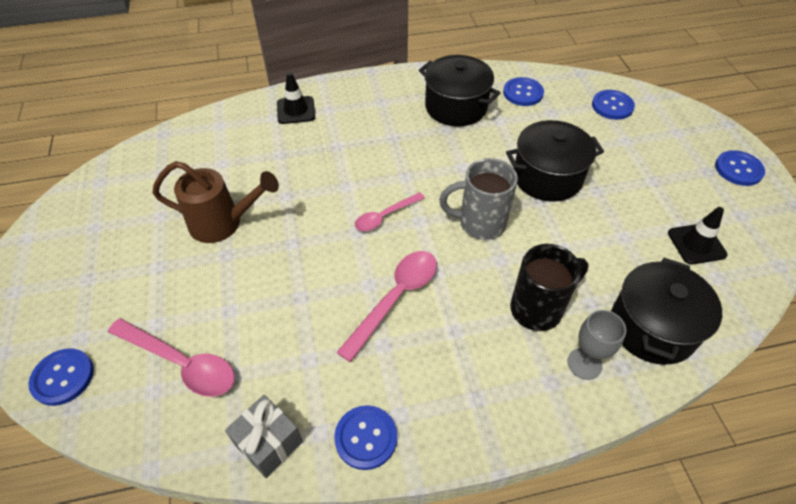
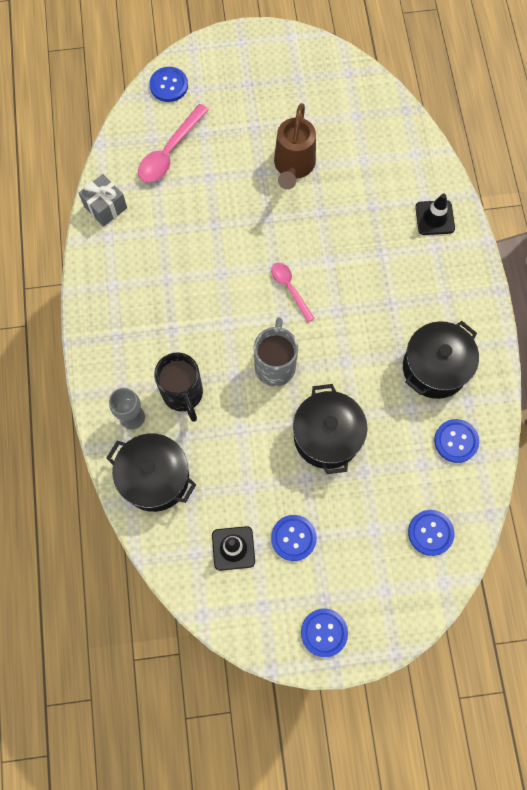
camera: 95 degrees right, 20 degrees up
blue button [334,405,397,470] -> blue button moved to [271,515,317,561]
pink spoon [337,251,437,362] -> none

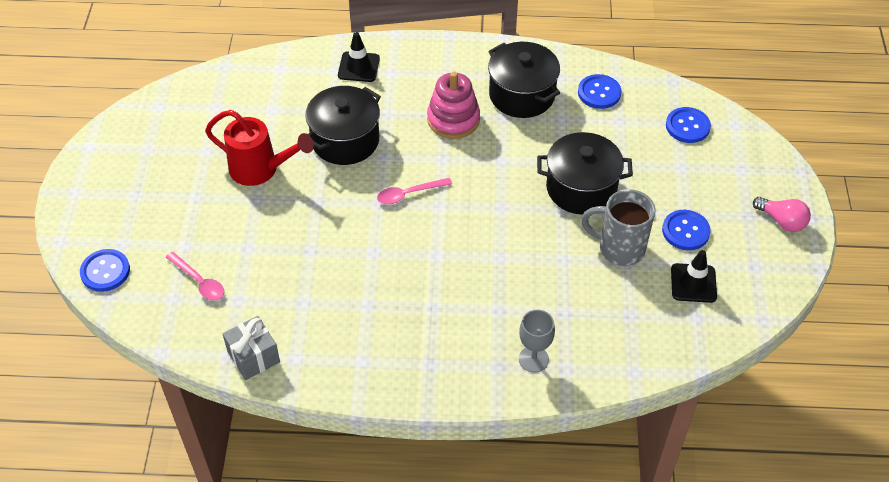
camera: 80 degrees left, 20 degrees down
black pot [106,433,196,512] -> black pot moved to [305,86,381,165]
pink spoon [138,104,209,182] -> pink spoon [166,252,224,301], size x0.63
black mug [154,352,203,422] -> none
grey mug [254,317,298,387] -> grey mug moved to [581,189,655,266]
brown watering can [274,103,316,189] -> red watering can [205,110,314,186]
blue button [301,608,348,657] -> pink light bulb [753,197,811,232]
none -> pink stacking toy [427,72,480,139]

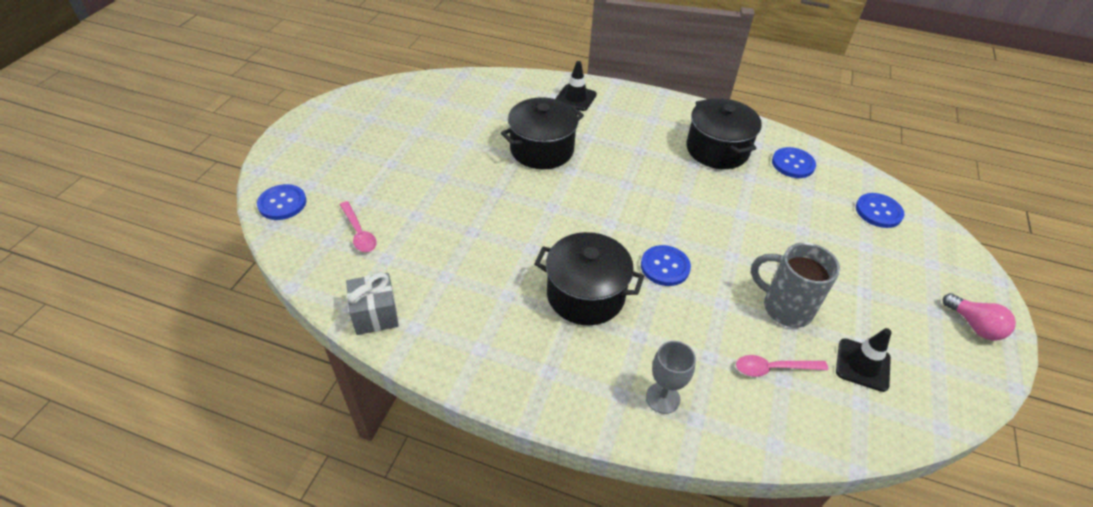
camera: 15 degrees right, 5 degrees down
red watering can [205,110,314,186] -> none
pink spoon [377,178,452,204] -> pink spoon moved to [736,355,828,377]
pink stacking toy [427,72,480,139] -> none
black pot [537,132,633,215] -> black pot moved to [534,232,644,325]
blue button [662,210,711,250] -> blue button moved to [641,245,691,286]

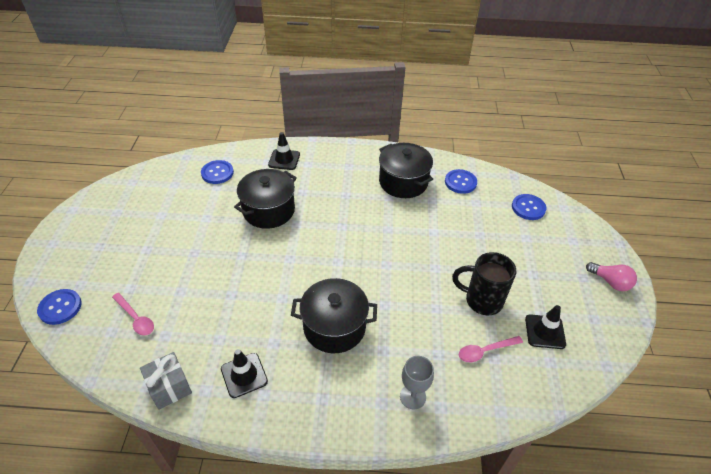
camera: 15 degrees left, 0 degrees up
blue button [641,245,691,286] -> blue button moved to [201,160,234,184]
grey mug [751,242,840,328] -> black mug [452,252,516,315]
none -> black traffic cone [221,349,268,398]

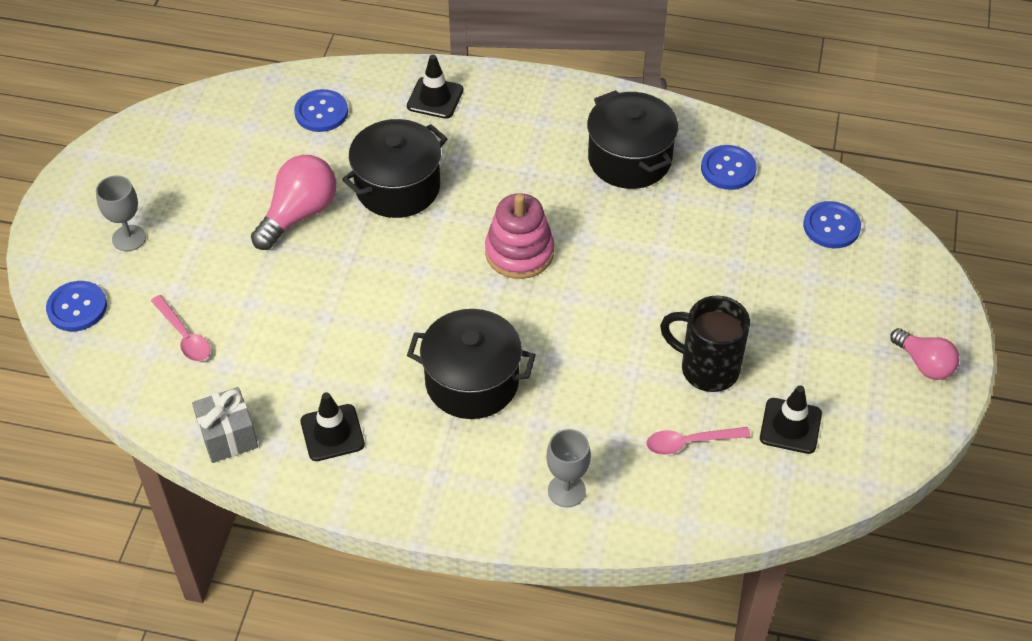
camera: 10 degrees right, 5 degrees up
none -> grey goblet [96,175,146,251]
none -> pink light bulb [251,155,336,250]
none -> pink stacking toy [485,193,554,279]

